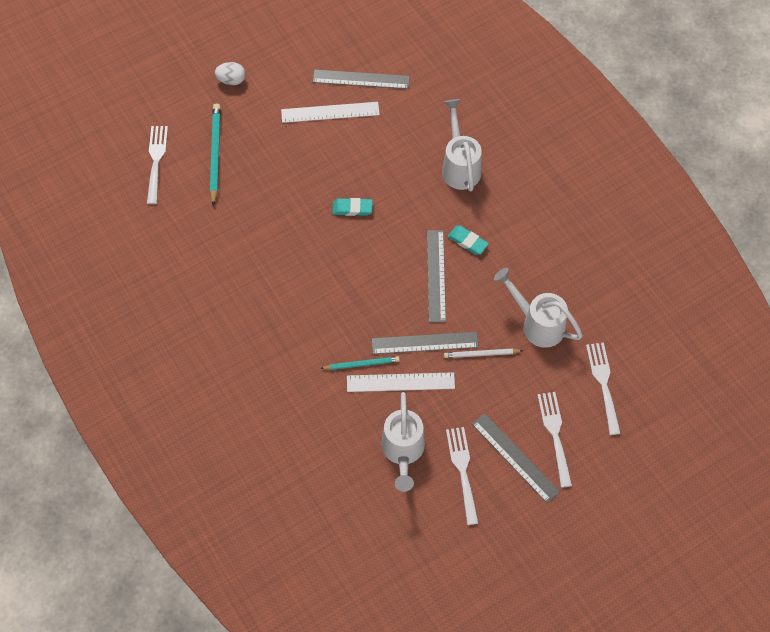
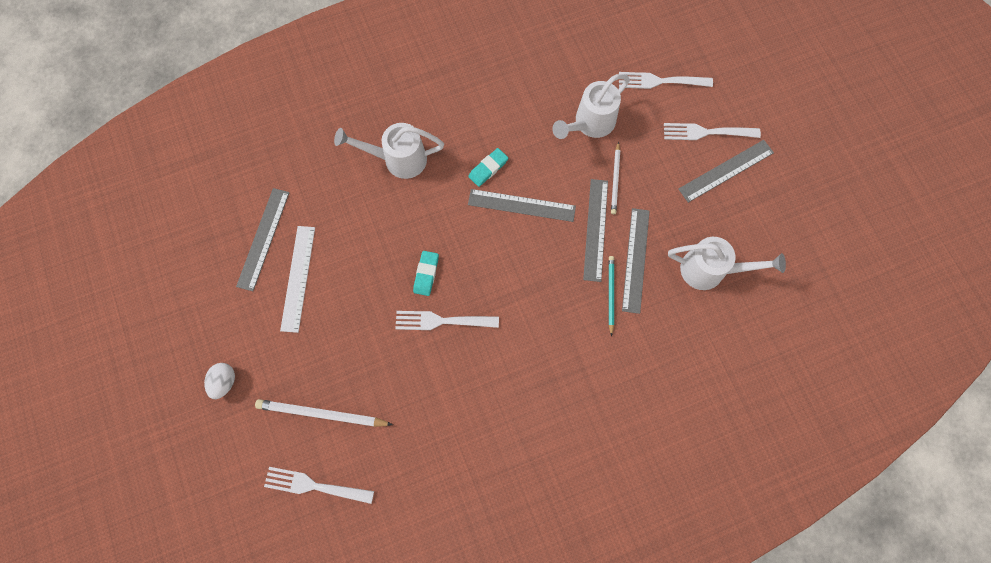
camera: 80 degrees left, 10 degrees up
turquoise pencil [210,103,221,206] -> white pencil [255,399,393,427]
white ruler [347,372,455,392] -> grey ruler [622,208,650,314]
white fork [446,427,479,525] -> white fork moved to [395,311,499,330]

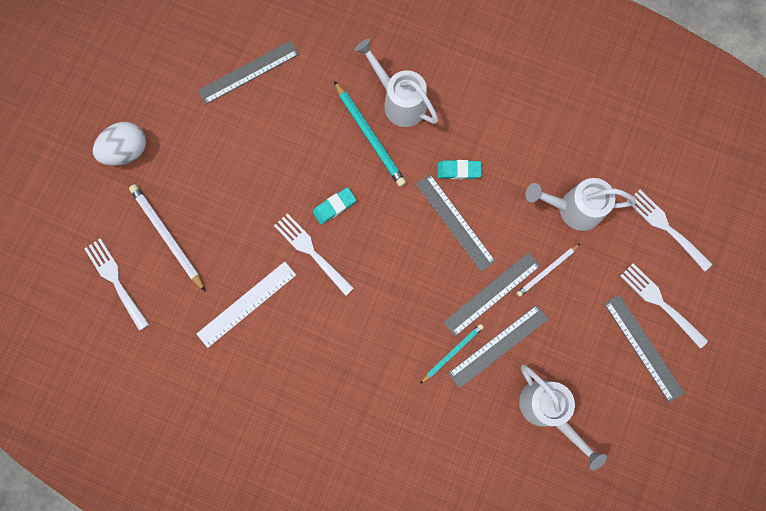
camera: 45 degrees right, 5 degrees up
white egg [204,363,235,399] -> white egg [93,122,146,166], size x1.52
white ruler [280,226,315,333] -> white ruler moved to [197,262,296,348]
grey ruler [679,140,774,203] -> grey ruler turned 45 degrees clockwise [604,294,685,403]
none -> turquoise pencil [334,81,406,187]

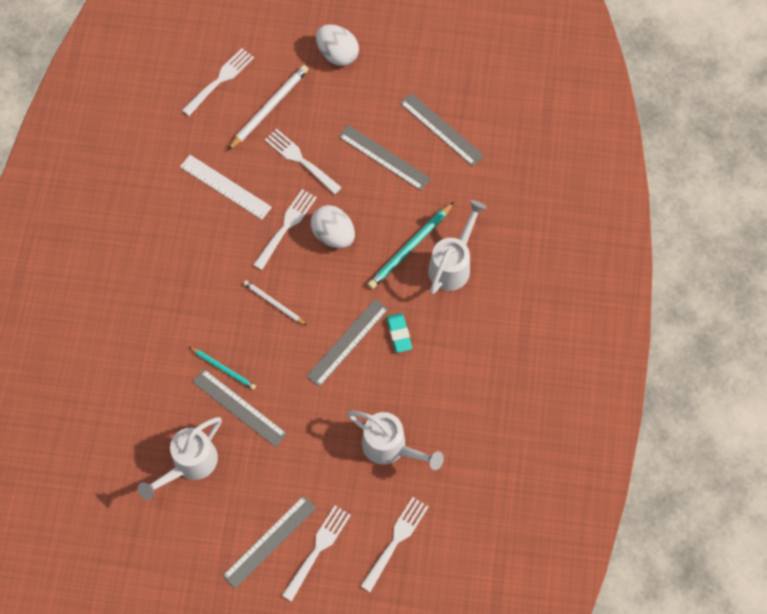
camera: 75 degrees right, 10 degrees down
turquoise eraser [312,187,356,225] -> white egg [311,205,355,248]
grey ruler [443,252,540,336] -> grey ruler moved to [339,125,430,191]
white pencil [516,243,581,297] -> white pencil moved to [243,280,307,326]
white watering can [525,178,636,231] -> white watering can turned 135 degrees clockwise [347,410,444,470]
none -> white fork [265,129,342,195]

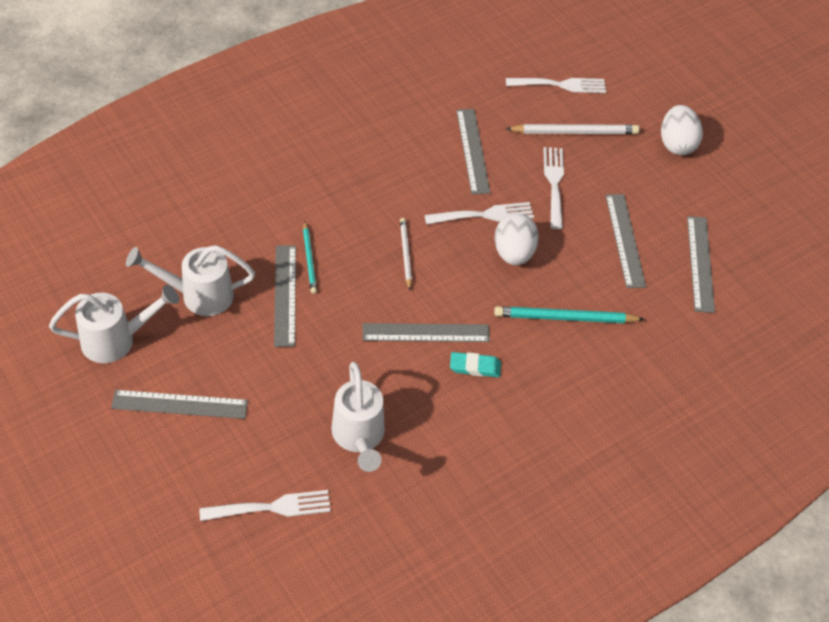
camera: 45 degrees right, 15 degrees down
white ruler [180,155,272,220] -> grey ruler [456,109,491,194]
white fork [282,505,351,602] -> none
turquoise eraser [387,313,412,353] -> turquoise eraser turned 60 degrees clockwise [450,352,501,377]
white watering can [428,200,487,294] -> white watering can moved to [49,285,179,363]

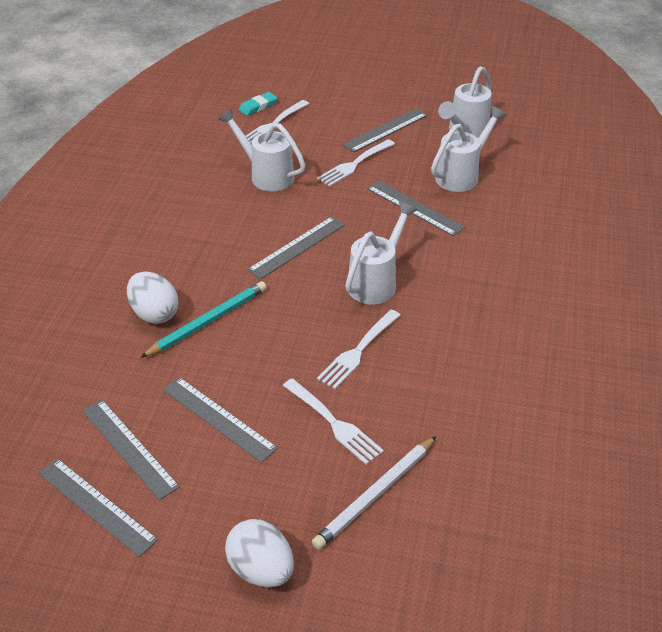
camera: 140 degrees right, 10 degrees down
turquoise pencil [303,221,317,294] -> none
white pencil [400,218,412,290] -> white watering can [345,201,417,305]
turquoise eraser [450,352,501,377] -> turquoise eraser moved to [239,92,277,116]
grey ruler [456,109,491,194] -> grey ruler moved to [38,458,158,557]
white egg [495,213,539,265] -> white egg moved to [127,271,179,324]
white fork [506,78,606,93] -> white fork moved to [317,139,395,187]

